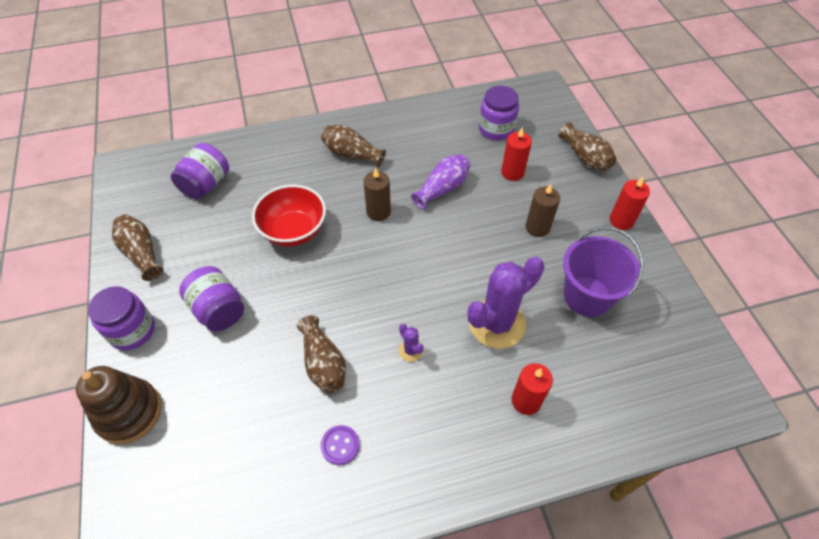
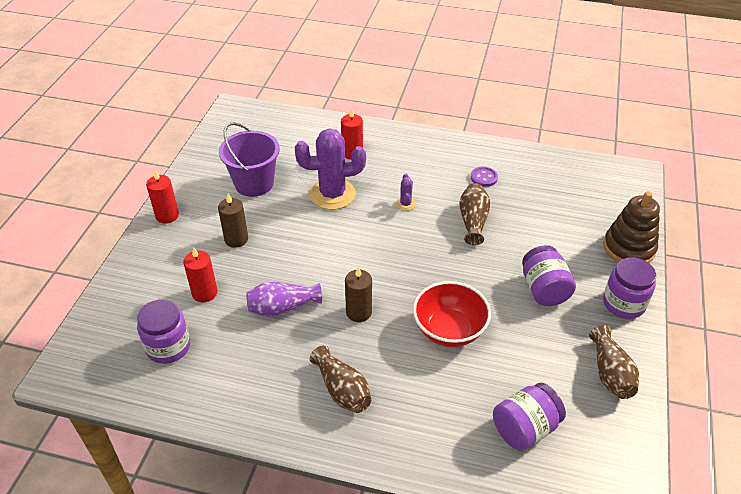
camera: 150 degrees left, 10 degrees down
brown vase [558,122,616,171] -> none

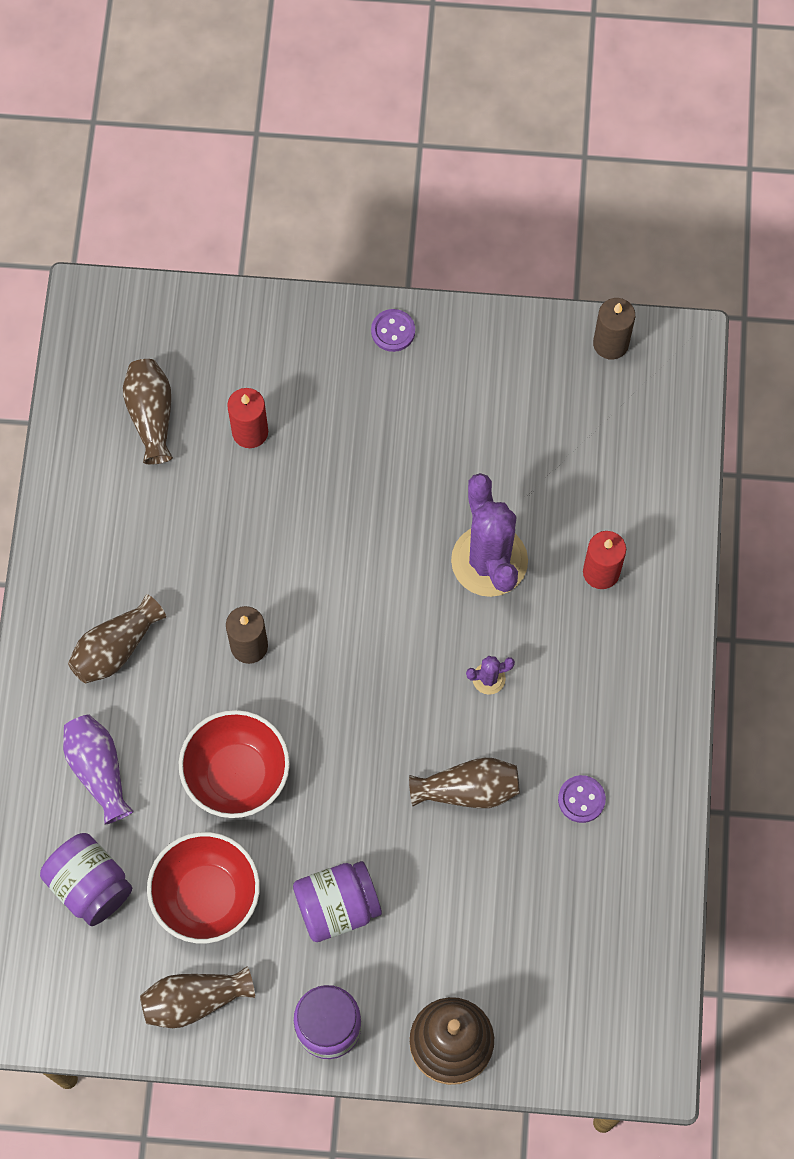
camera: 80 degrees right, 25 degrees up
purple jar [137,299,190,364] -> brown vase [123,359,173,465]
red candle [146,170,179,224] -> purple button [371,309,415,352]
brown candle [218,194,248,248] -> brown candle moved to [593,298,635,359]
purple bucket [219,122,280,197] -> none
purple vase [246,282,322,316] -> purple vase moved to [63,715,134,824]
none -> red bowl [147,832,260,943]

